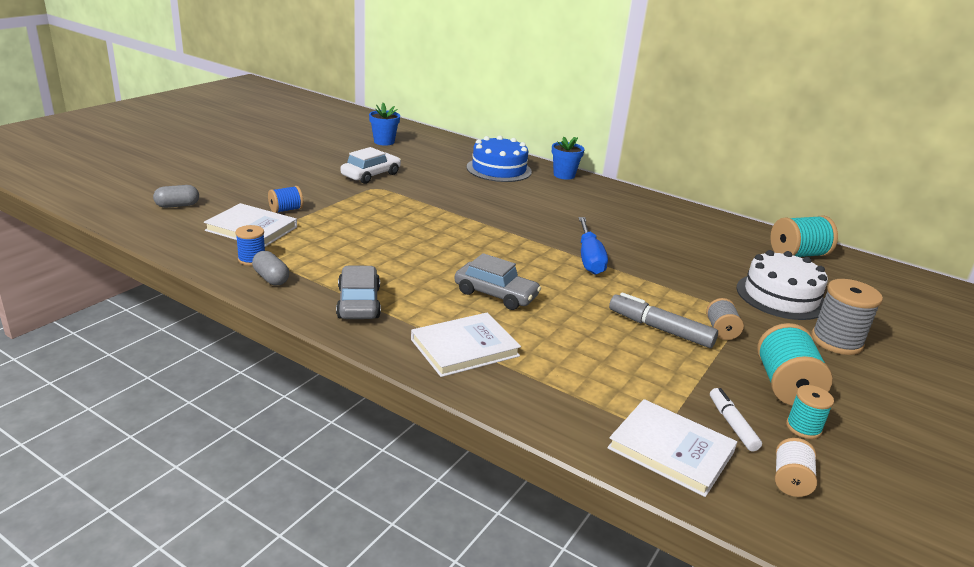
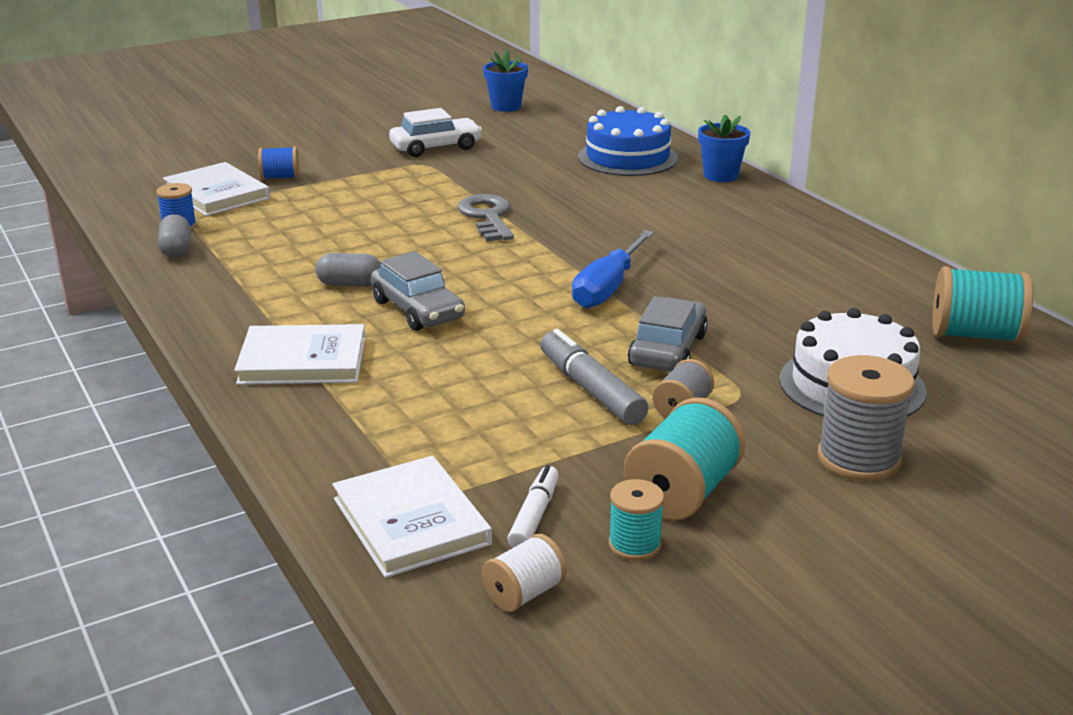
camera: 30 degrees right, 0 degrees up
grey capsule [153,185,199,208] -> grey capsule moved to [316,253,381,287]
grey car [336,266,381,319] -> grey car moved to [628,296,708,372]
none -> grey key [457,194,514,242]

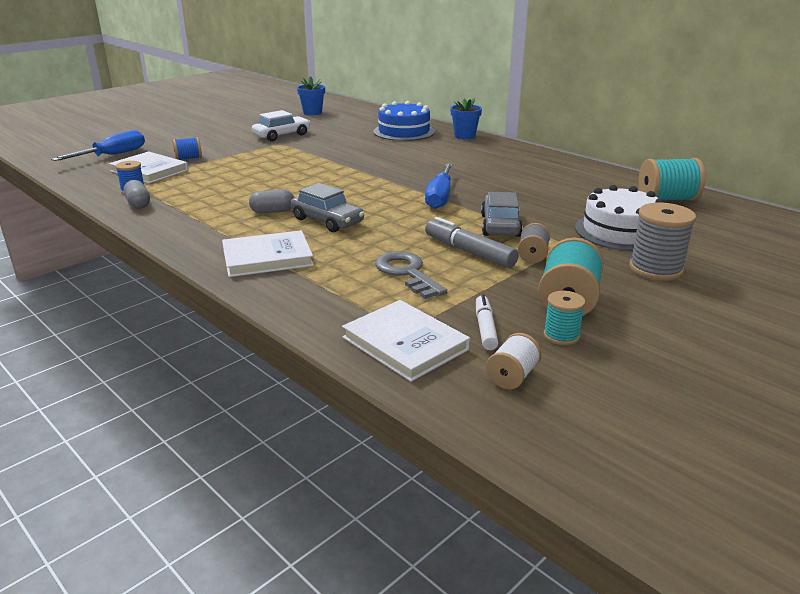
camera: 15 degrees left, 0 degrees up
grey key [457,194,514,242] -> grey key moved to [375,251,447,299]
none -> blue screwdriver [51,130,145,161]

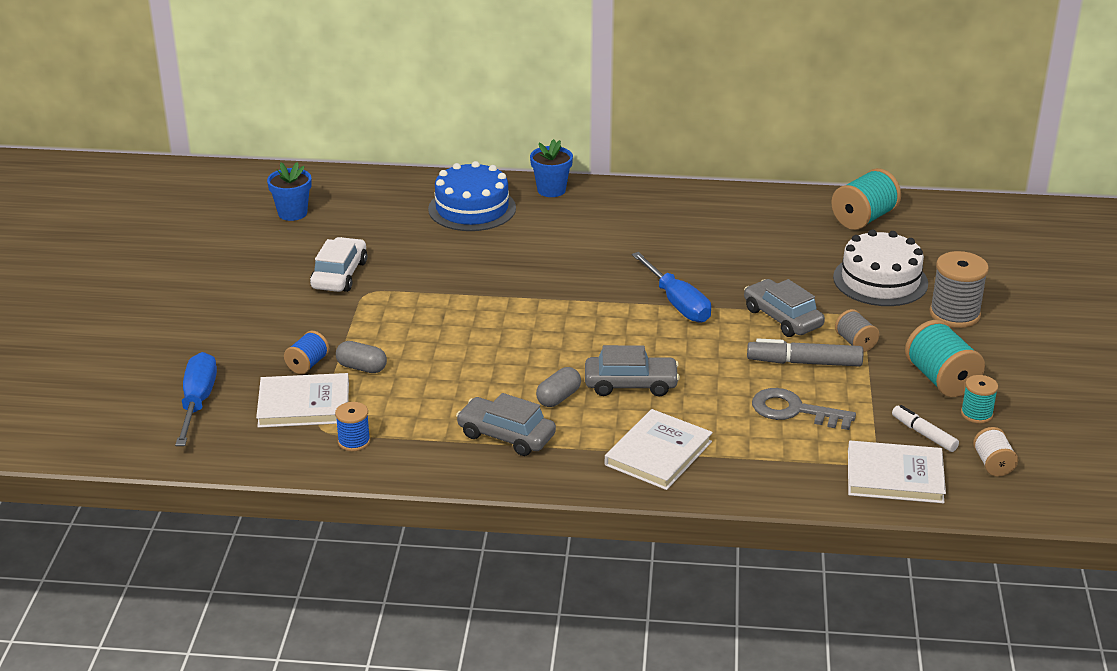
camera: 40 degrees left, 5 degrees up
grey capsule [124,180,150,209] -> grey capsule moved to [336,341,387,373]
none -> grey car [456,393,556,456]

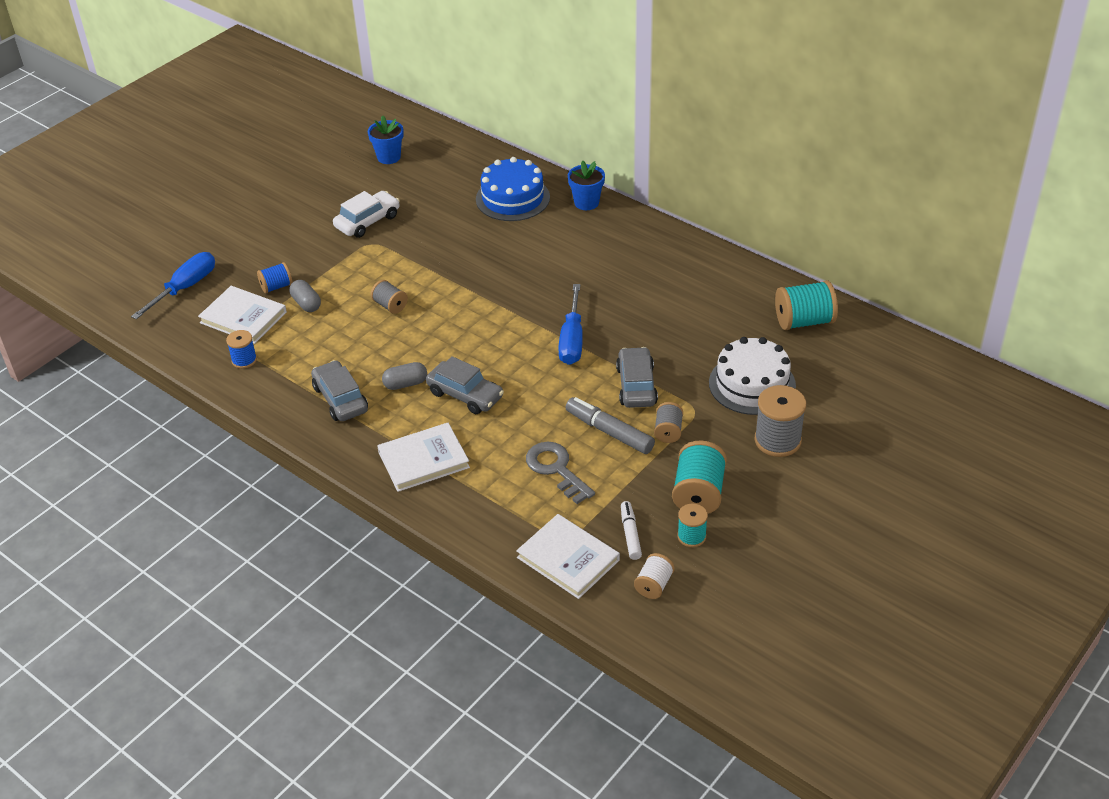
camera: 35 degrees right, 10 degrees up
none -> grey spool [371,280,408,314]

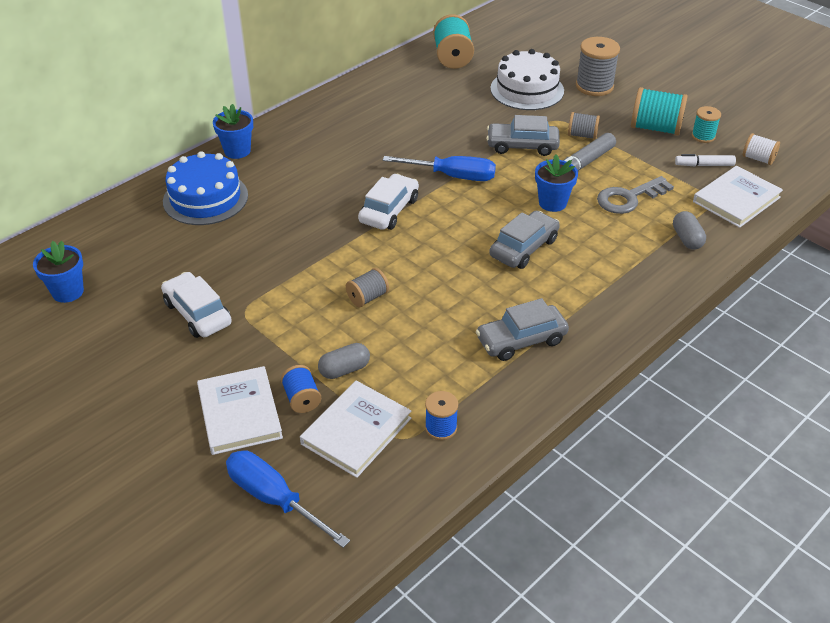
camera: 85 degrees left, 0 degrees up
white book [377,423,470,492] -> white book moved to [197,366,283,455]
grey capsule [382,362,427,390] -> grey capsule moved to [673,211,706,250]
none -> white car [358,174,419,230]
none -> blue flower pot [535,154,578,212]

